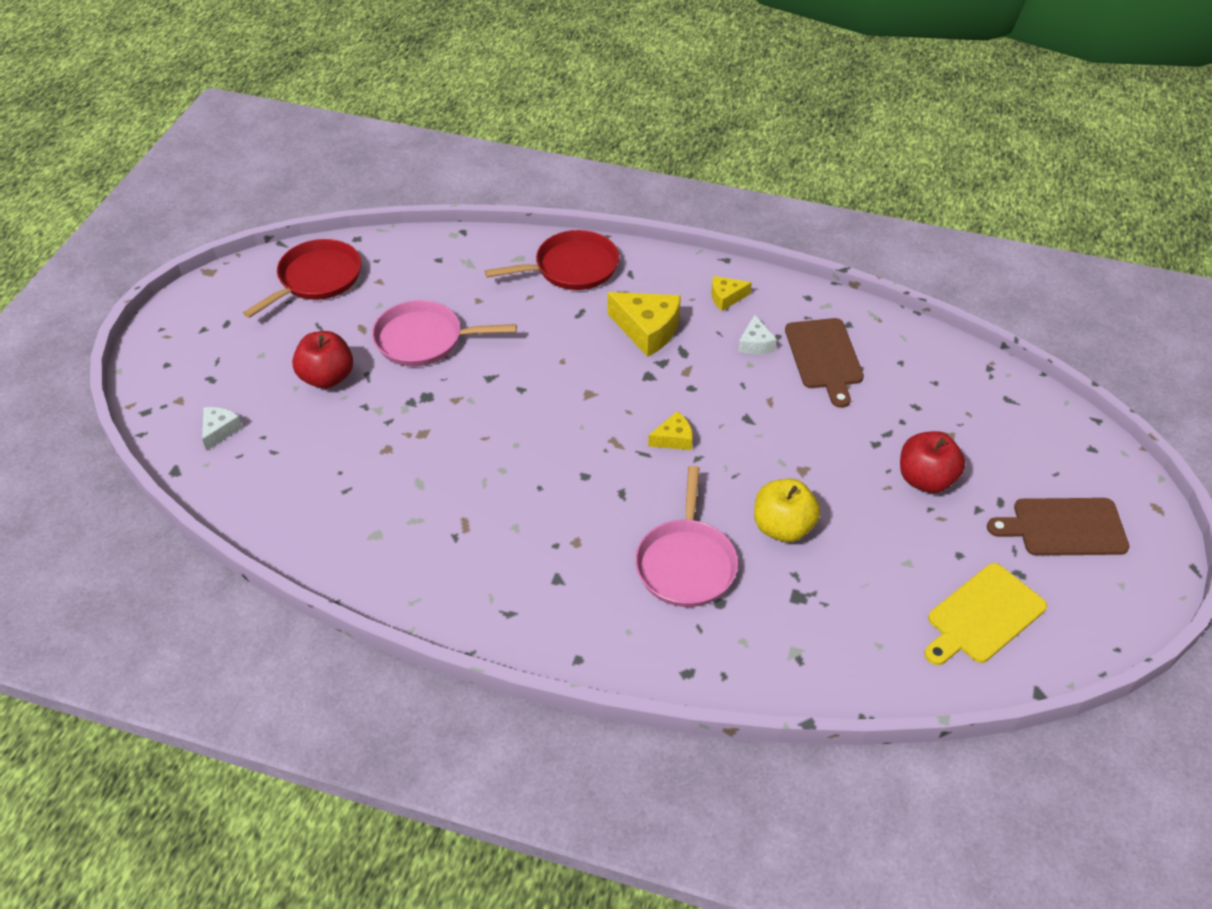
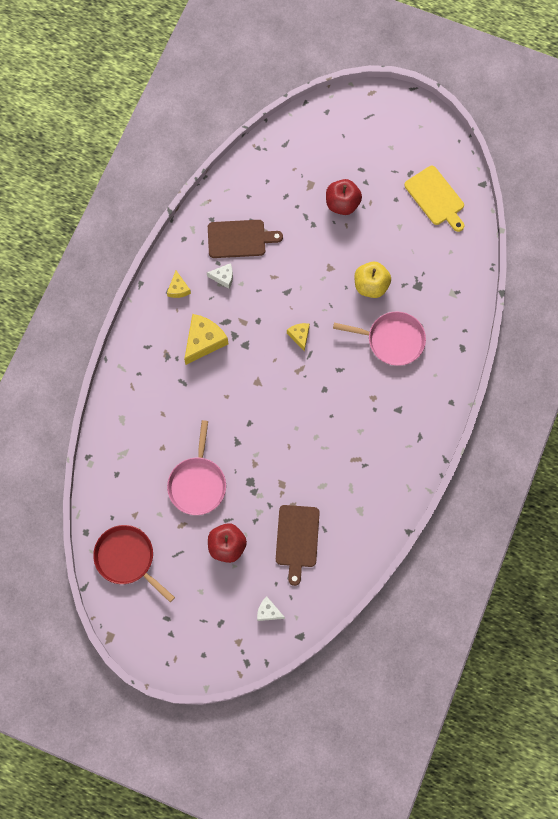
camera: 85 degrees left, 25 degrees up
red pan [485,230,619,290] -> none
brown cutting board [987,498,1130,556] -> brown cutting board moved to [276,505,320,586]

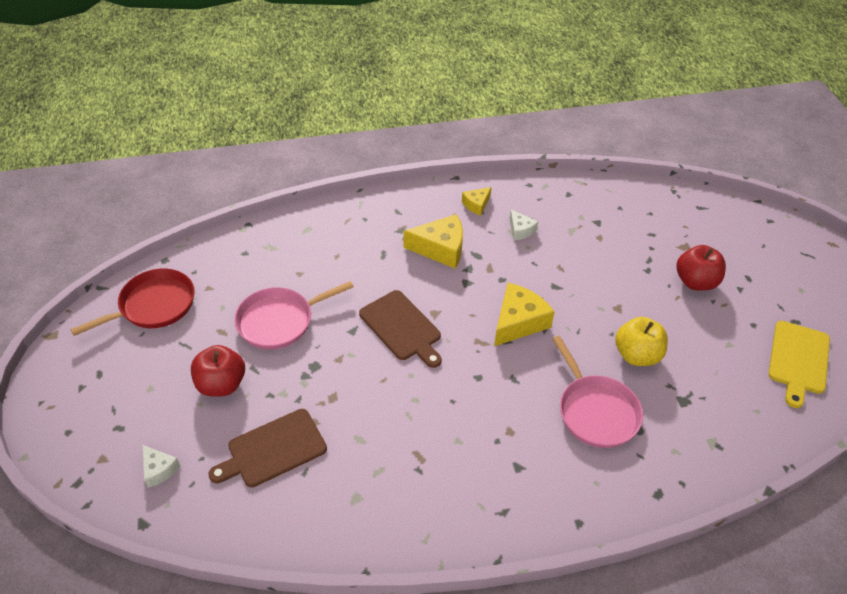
camera: 55 degrees right, 25 degrees down
red pan [93,525,175,602] -> red pan turned 45 degrees clockwise [70,268,195,336]
brown cutting board [208,220,283,258] -> brown cutting board moved to [359,290,442,368]
white cheese [257,597,285,621] -> white cheese turned 150 degrees clockwise [143,445,180,488]
yellow cheese [287,323,310,351] -> yellow cheese [494,283,555,346], size x1.82

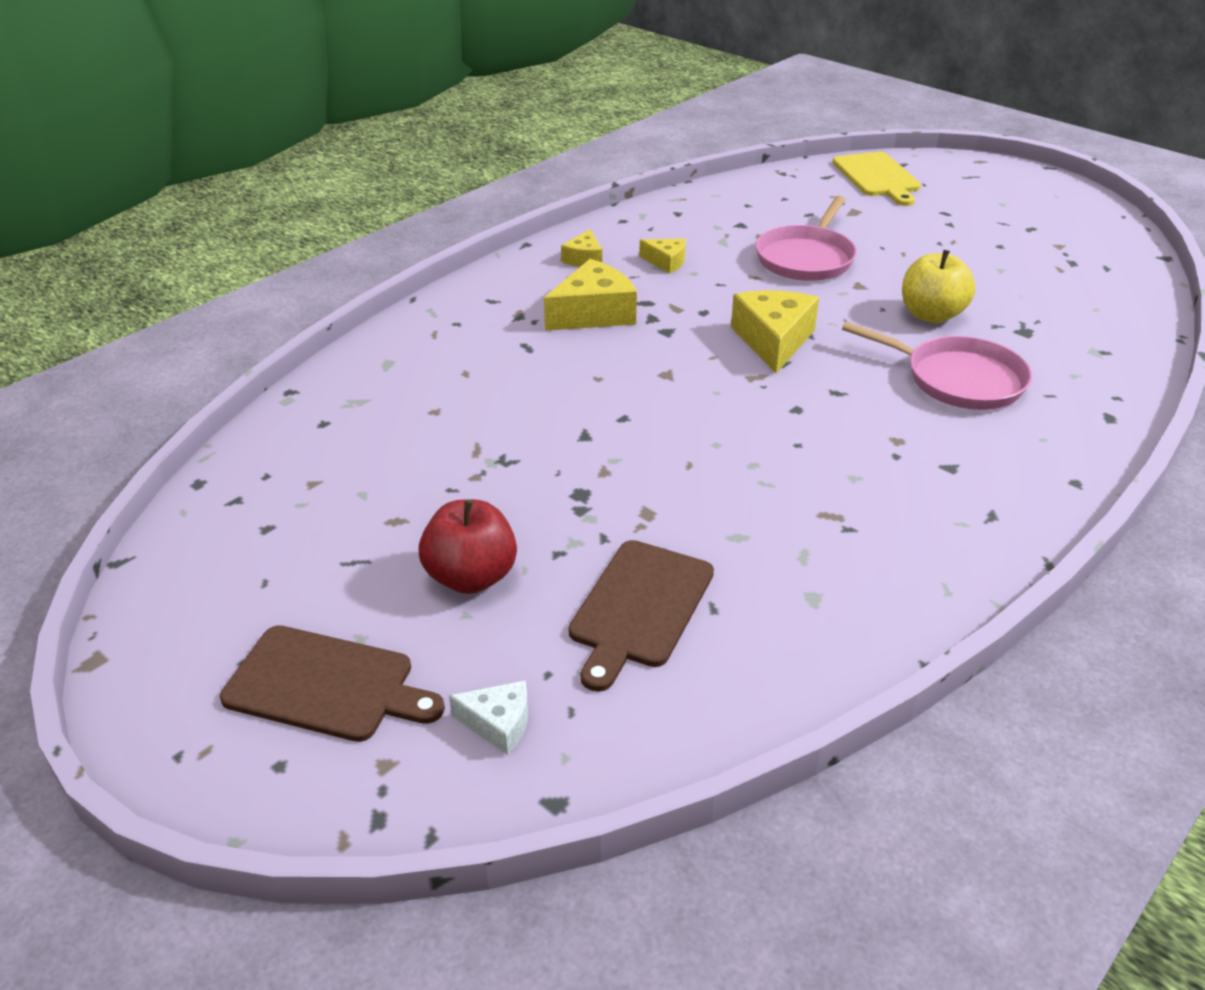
camera: 35 degrees left, 10 degrees down
red pan [70,268,195,336] -> none
pink pan [234,281,354,349] -> pink pan moved to [755,196,857,281]
brown cutting board [359,290,442,368] -> brown cutting board moved to [220,625,445,742]
white cheese [510,210,538,240] -> yellow cheese [639,238,686,274]
red apple [677,245,726,291] -> none
yellow cutting board [769,321,830,408] -> yellow cutting board moved to [832,152,921,206]

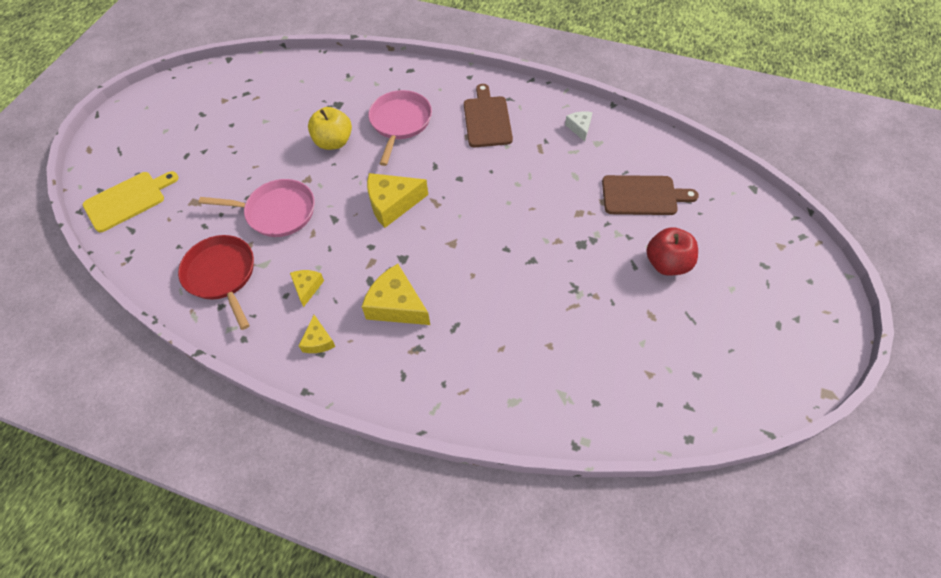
camera: 110 degrees left, 20 degrees up
brown cutting board [220,625,445,742] -> brown cutting board moved to [464,84,513,147]
white cheese [449,681,528,755] -> white cheese moved to [565,111,593,142]
yellow cheese [561,229,602,267] -> yellow cheese turned 90 degrees clockwise [299,315,336,353]
none -> red pan [178,235,254,330]

